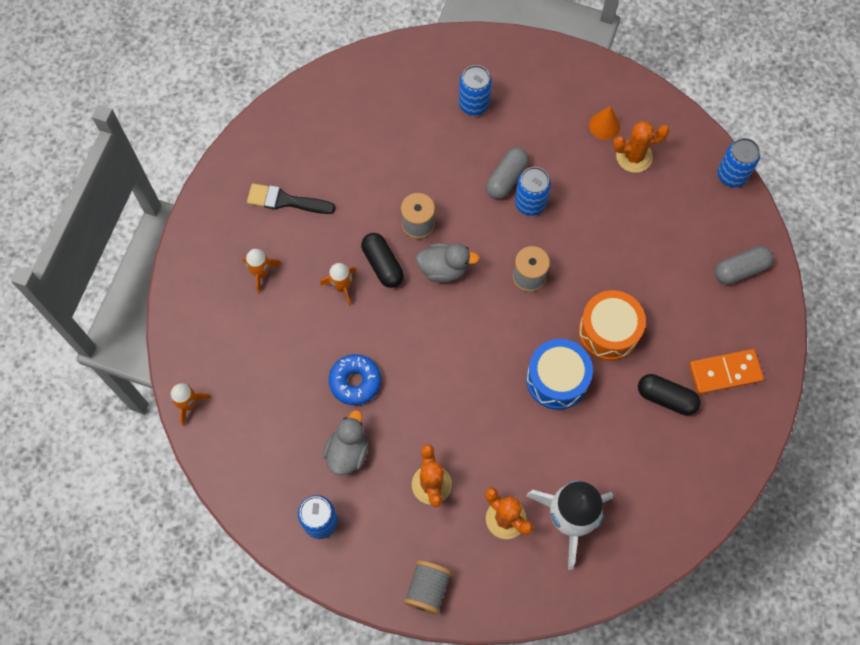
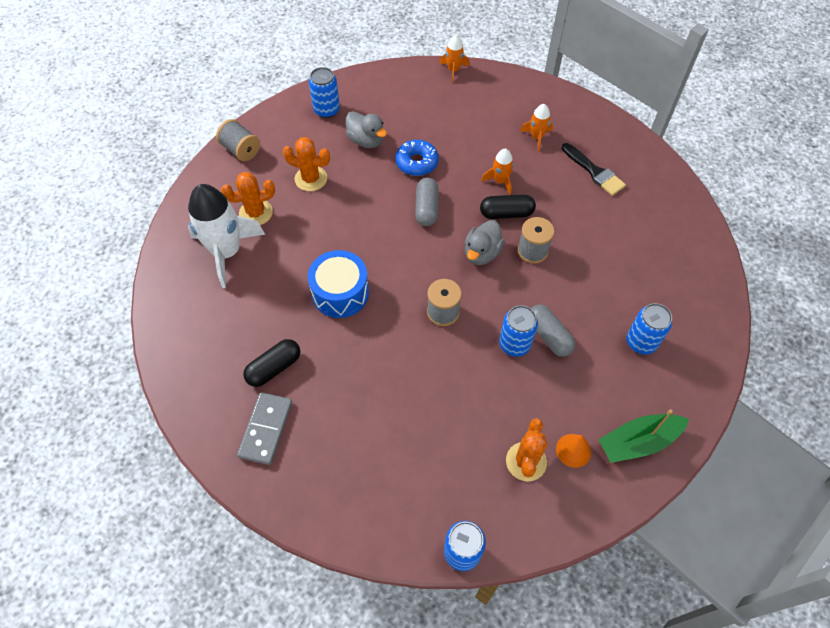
camera: 115 degrees right, 10 degrees down
black brush [247,183,336,214] -> black brush turned 105 degrees clockwise [562,143,626,196]
orange drum [578,290,646,361] -> none
orange domino [689,349,764,394] -> grey domino [237,392,292,465]
grey capsule [715,246,773,285] -> grey capsule moved to [415,177,439,226]
none -> green boat [598,409,689,463]

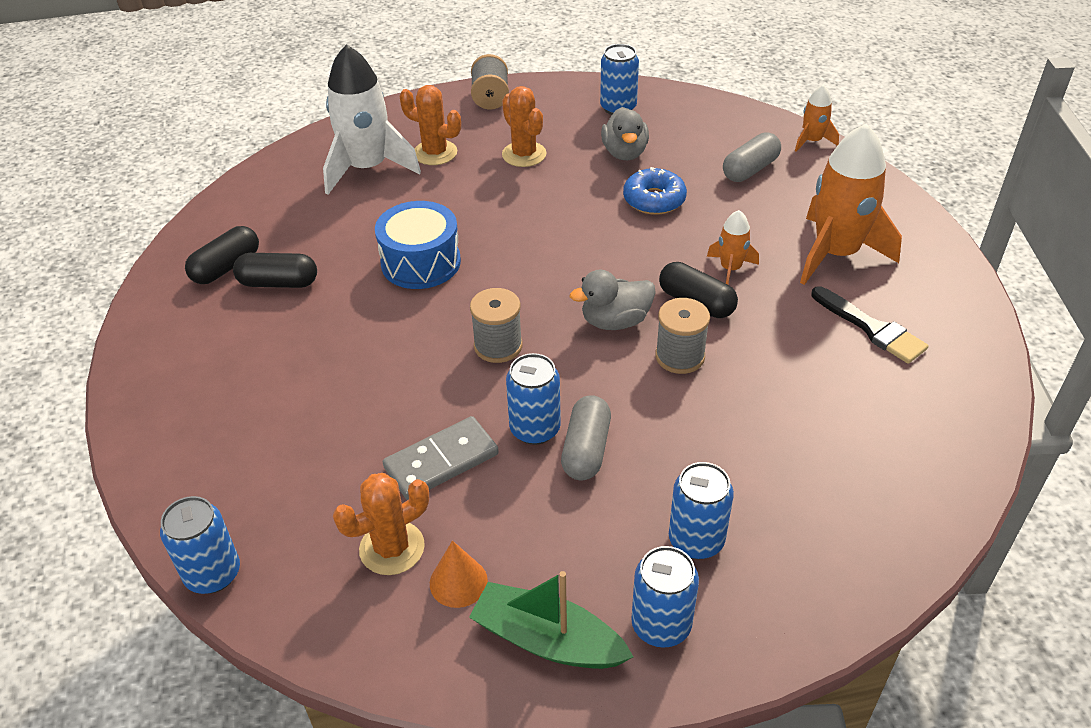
camera: 45 degrees right, 15 degrees down
grey domino [237,392,292,465] -> grey domino moved to [383,416,499,500]
grey capsule [415,177,439,226] -> grey capsule moved to [723,132,781,182]
orange rocket [520,104,553,152] -> orange rocket [800,123,902,285], size x2.07
black brush [562,143,626,196] -> black brush turned 45 degrees counterclockwise [811,286,929,364]
none -> black capsule [185,226,259,284]
none -> blue can [631,546,699,648]

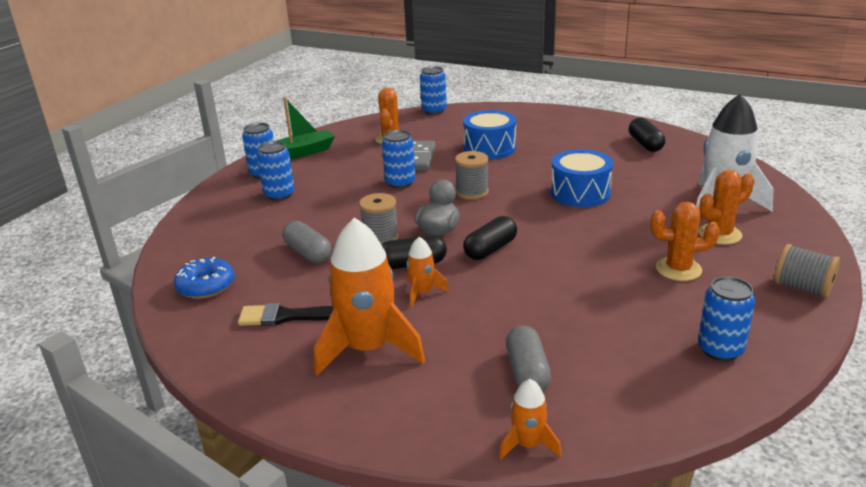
camera: 130 degrees right, 15 degrees down
black capsule [233,253,317,288] -> black capsule moved to [463,216,517,260]
orange cone [430,541,488,608] -> none
grey capsule [561,395,611,481] -> grey capsule moved to [283,221,332,263]
grey duck [601,107,649,160] -> none
blue donut [623,167,687,215] -> blue donut moved to [174,257,235,299]
none -> blue drum [463,110,516,159]

